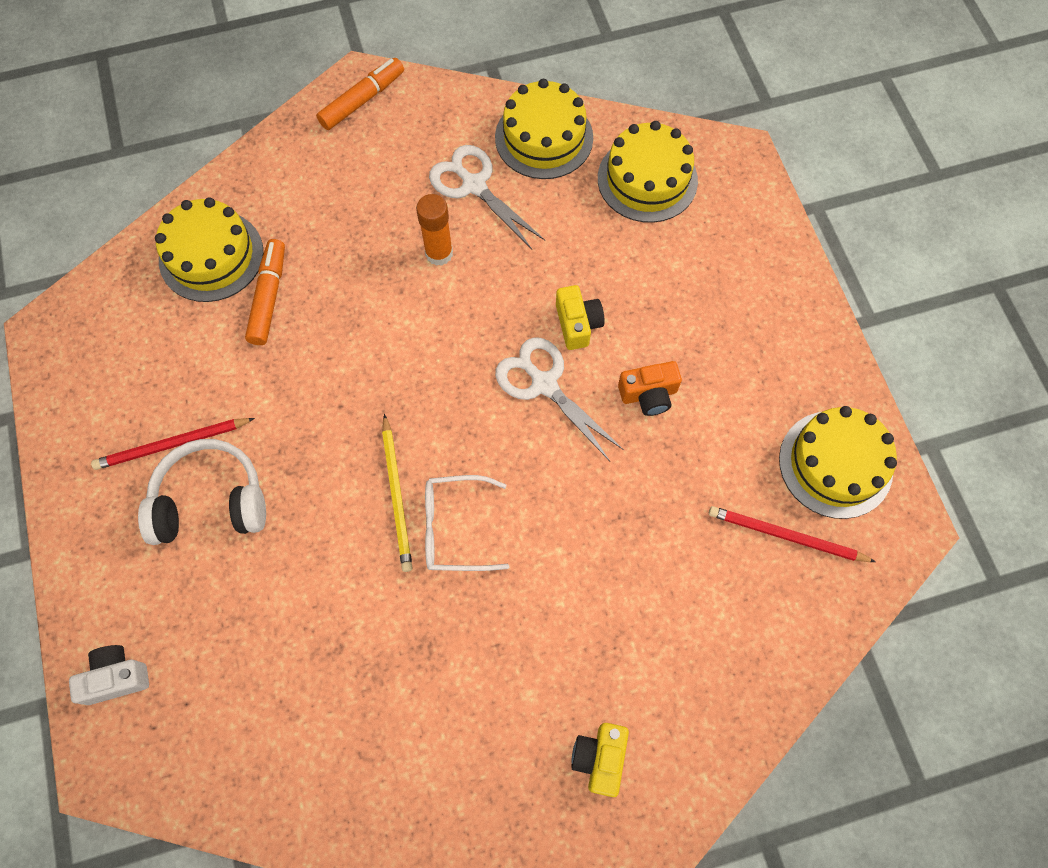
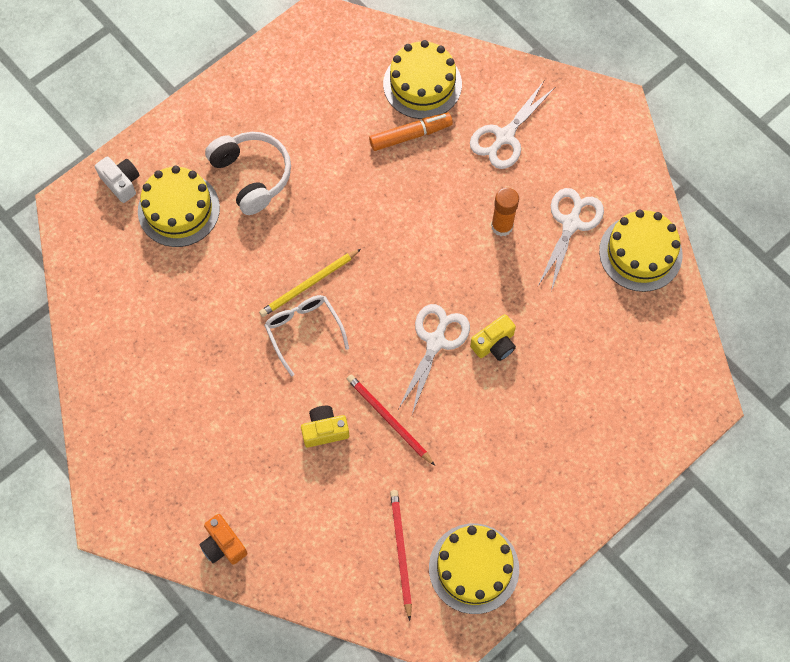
camera: 65 degrees right, 0 degrees up
red pencil [91,418,255,470] -> red pencil moved to [347,374,435,466]
orange marker [316,58,404,130] -> none
yellow camera [571,723,629,797] -> yellow camera moved to [301,406,349,447]
yellow cake [598,121,698,223] -> yellow cake moved to [138,166,220,247]
orange camera [618,361,682,416] -> orange camera moved to [199,514,248,565]
none -> white scissors [470,81,555,169]

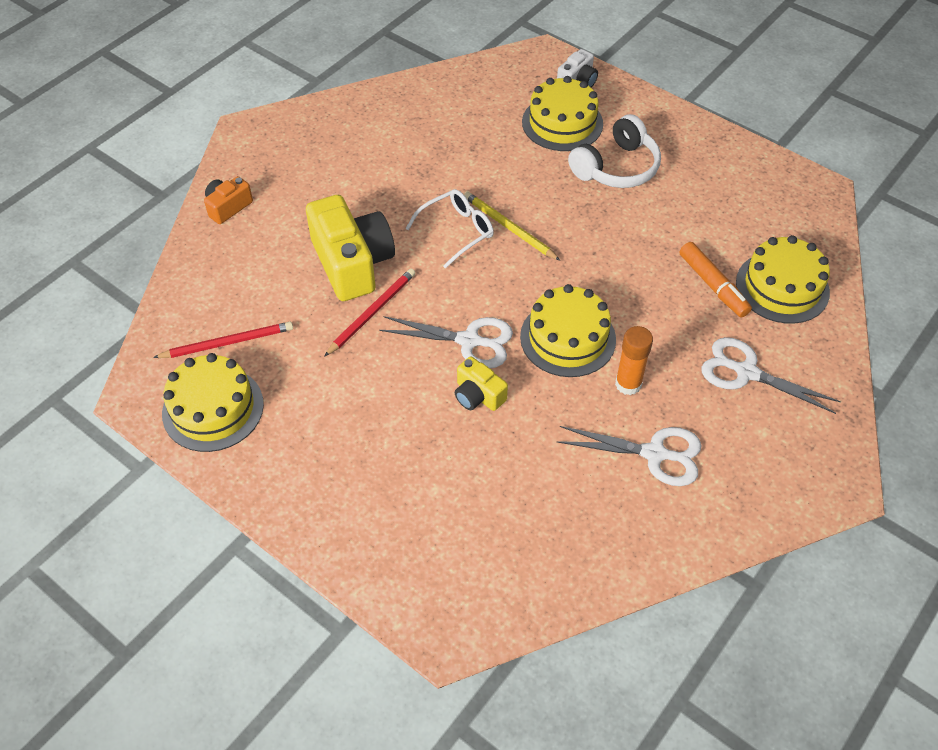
camera: 80 degrees right, 15 degrees down
yellow camera [301,406,349,447] -> yellow camera [306,195,395,301], size x1.99
yellow cake [599,210,682,292] -> yellow cake moved to [520,284,616,377]

